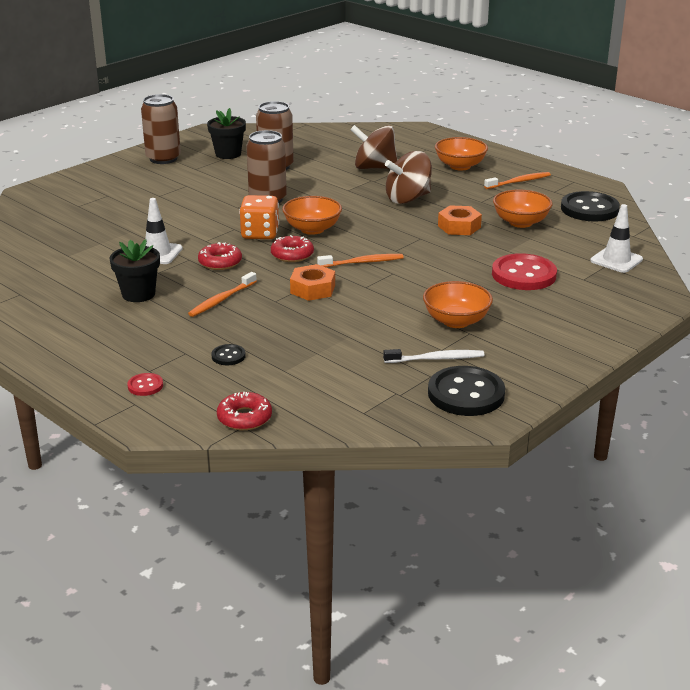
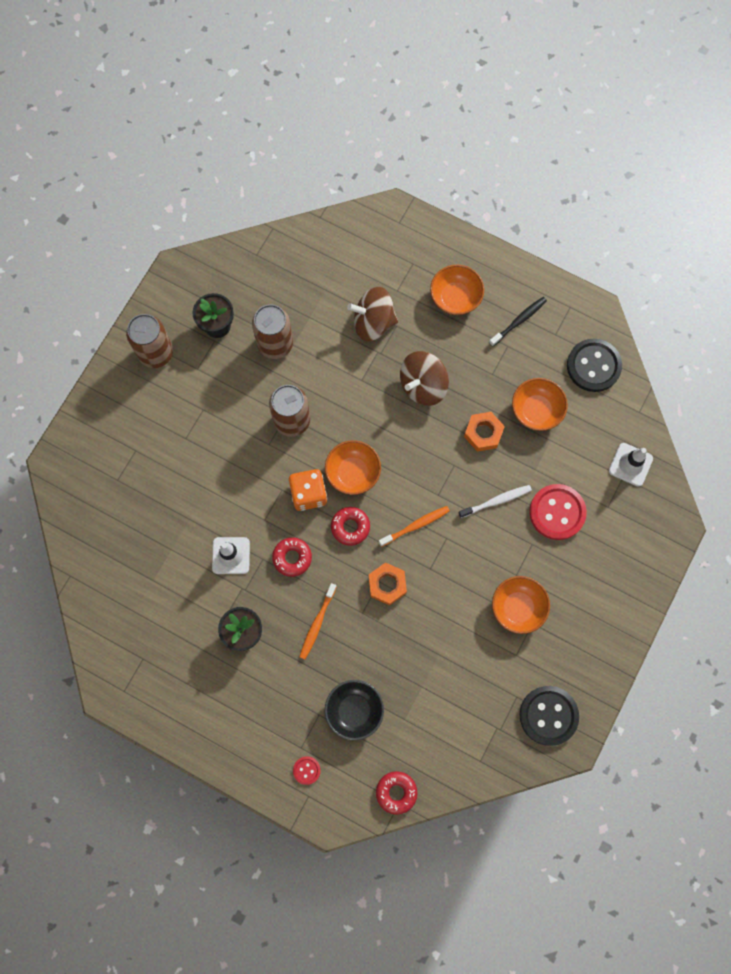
camera: 15 degrees left, 45 degrees up
black button [211,344,246,365] -> black bowl [325,680,384,741]
white toothbrush [383,349,484,363] -> white toothbrush moved to [458,485,532,518]
orange toothbrush [484,172,551,189] -> black toothbrush [489,297,547,347]

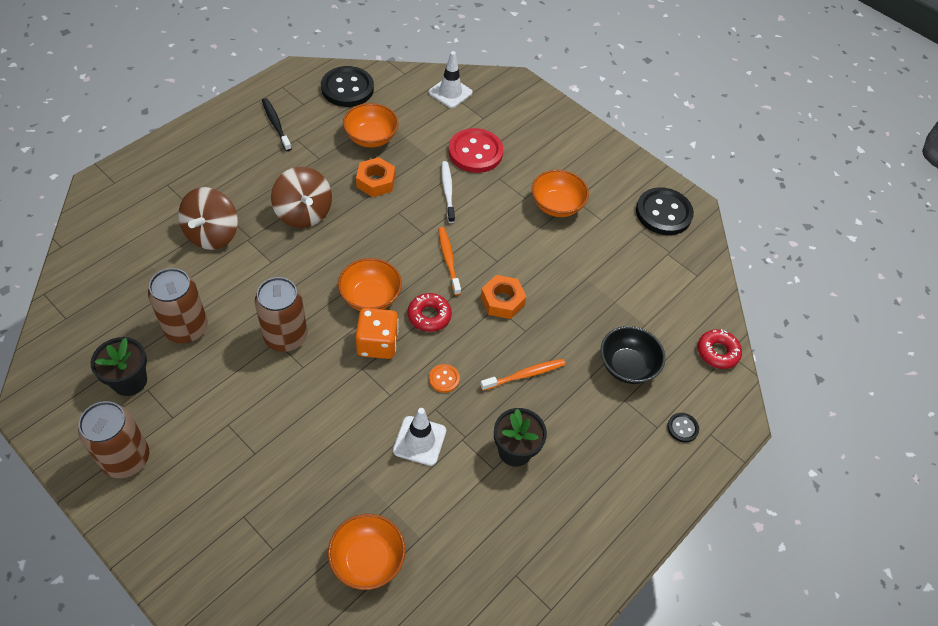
camera: 80 degrees left, 20 degrees down
red donut [272,537,312,577] -> orange button [429,364,460,393]
red button [293,756,321,785] -> black button [667,413,699,443]
orange toothbrush [299,583,337,659] -> orange toothbrush turned 60 degrees counterclockwise [480,359,566,391]
orange bowl [430,265,484,315] -> orange bowl moved to [328,514,405,590]

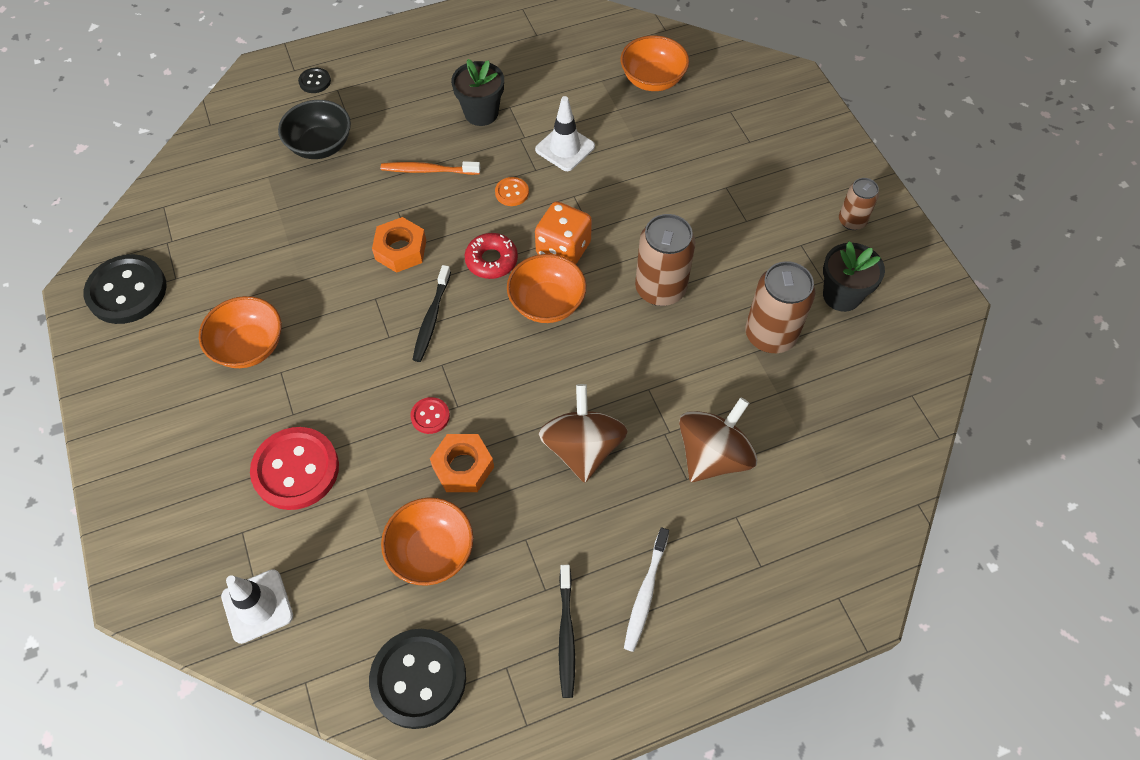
camera: 150 degrees left, 5 degrees up
brown can [78,401,149,478] -> brown can [839,178,879,230], size x0.58
orange toothbrush [438,227,461,296] -> black toothbrush [412,265,451,362]
white toothbrush [441,161,455,223] -> white toothbrush moved to [624,527,669,652]
red donut [698,329,742,369] -> none
none -> red button [410,397,450,434]

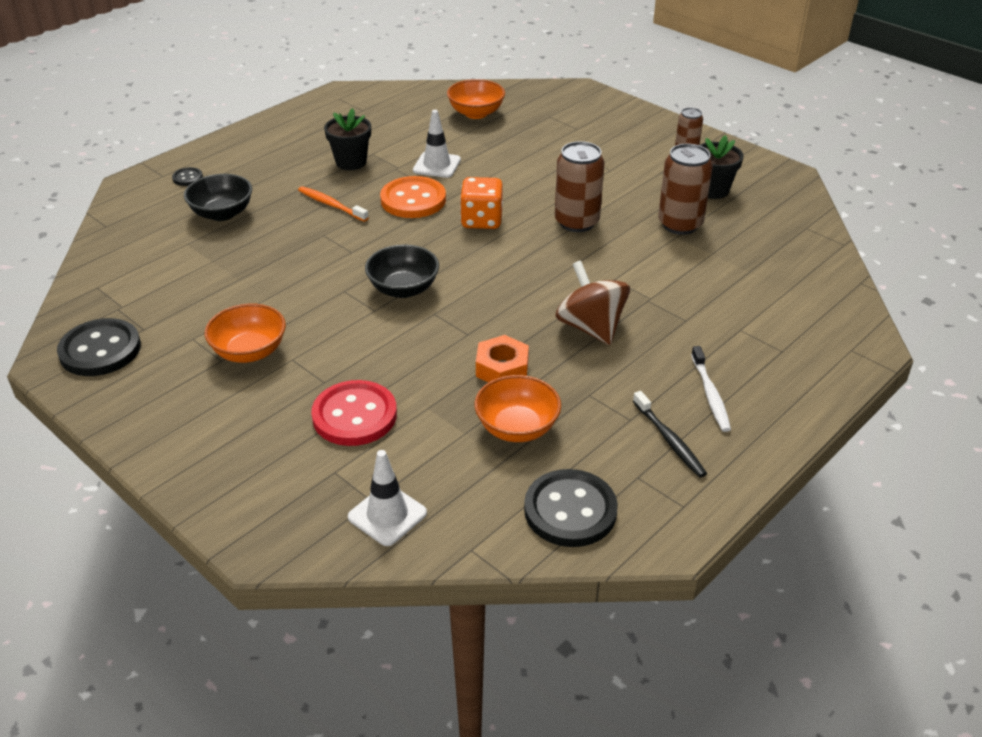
camera: 25 degrees left, 20 degrees down
orange nut [372,217,426,273] -> none
orange toothbrush [381,161,480,175] -> orange toothbrush turned 60 degrees clockwise [298,186,369,222]
red button [410,397,450,434] -> none
black toothbrush [412,265,451,362] -> black bowl [365,244,439,298]
red donut [465,233,518,279] -> none
orange button [495,177,529,206] -> orange button [380,176,446,218], size x2.15
orange bowl [507,254,586,323] -> none
brown spinning top [679,397,757,482] -> none

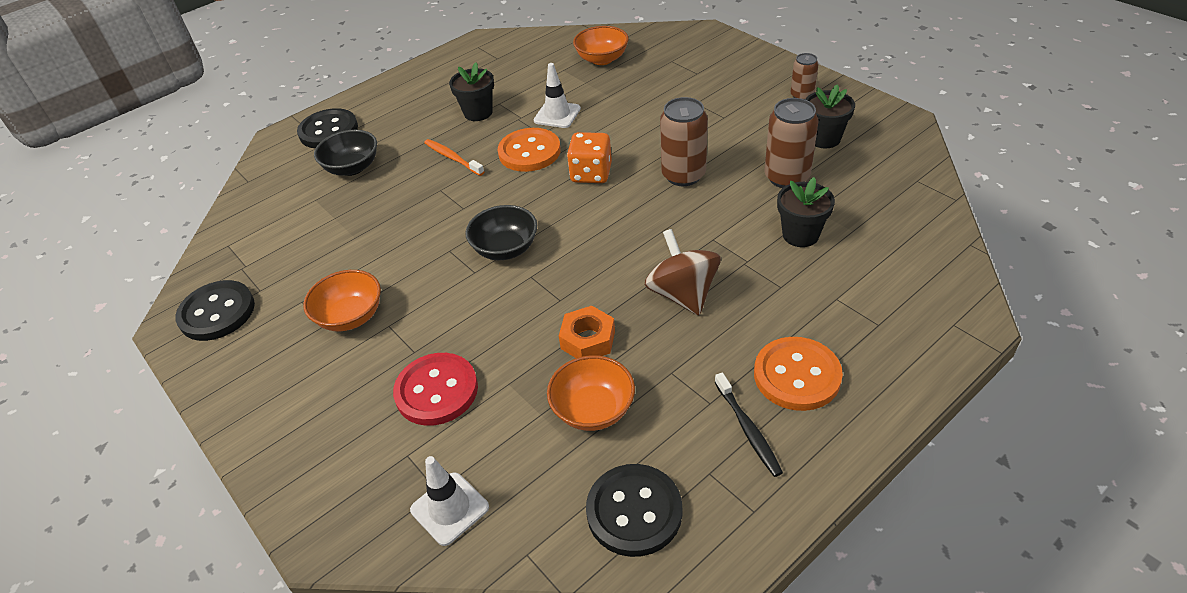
camera: 10 degrees right, 5 degrees up
black button [172,167,203,186] -> black button [297,108,358,149], size x2.15
white toothbrush [691,346,731,432] -> orange button [754,337,843,411]
none -> black flower pot [777,177,835,247]

